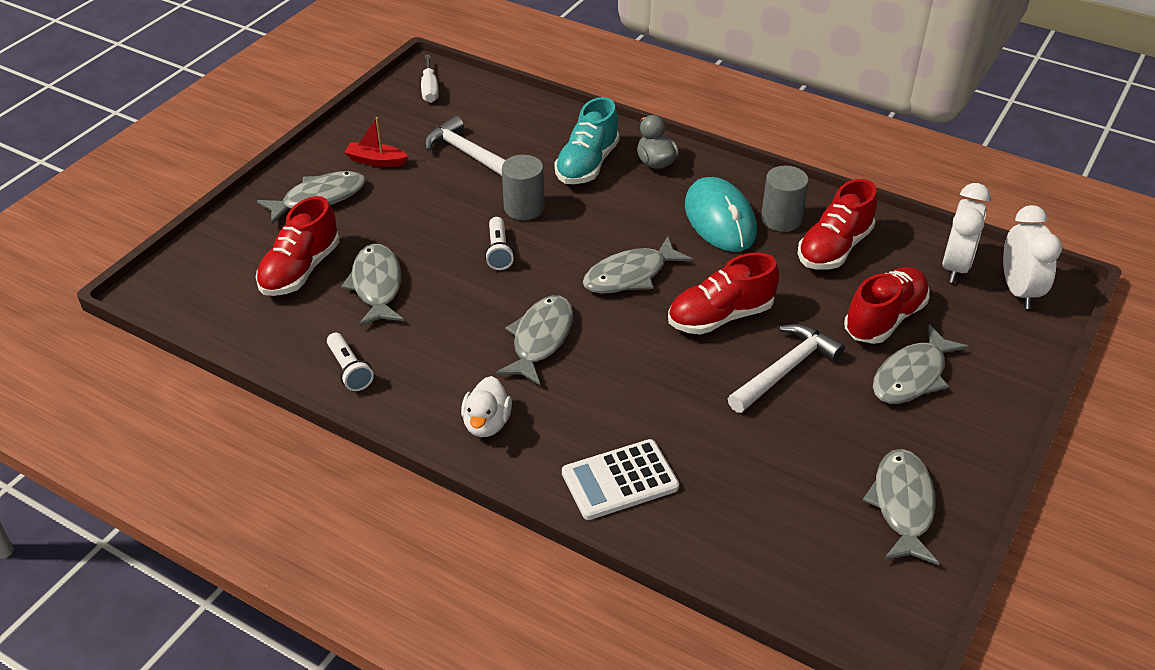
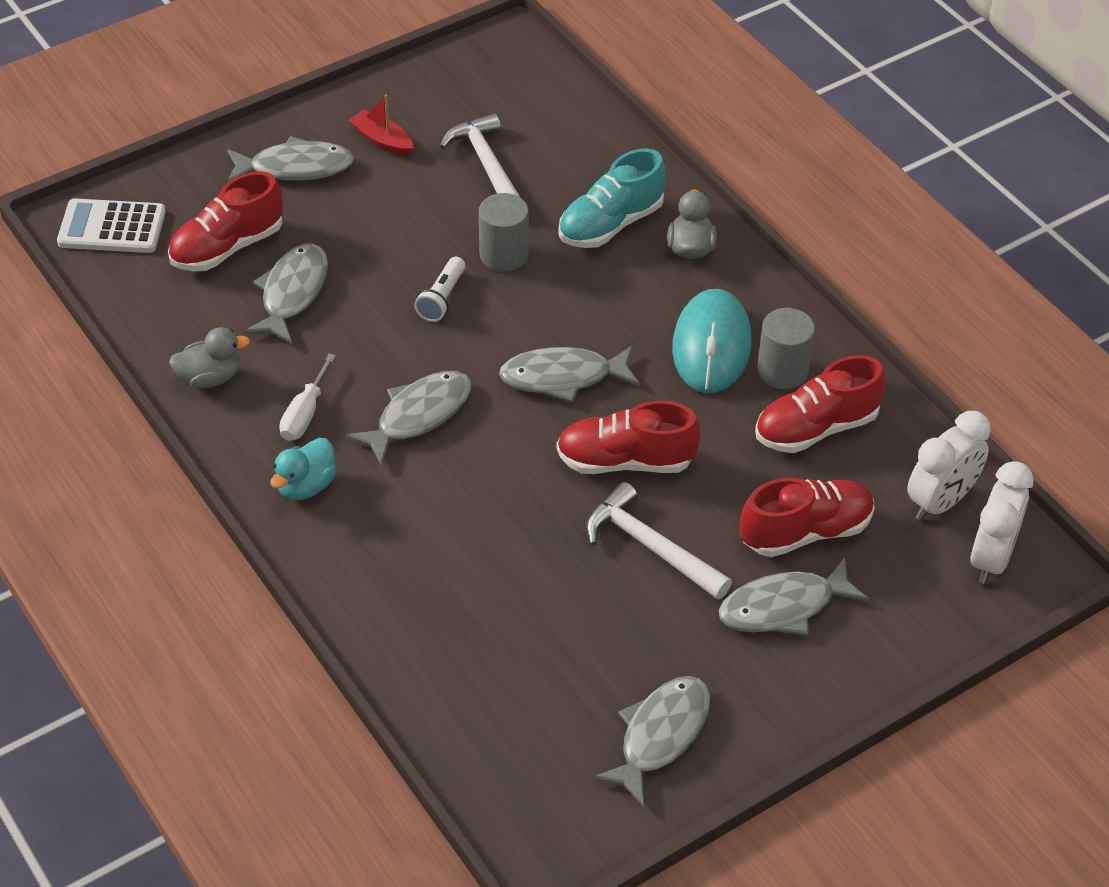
camera: 25 degrees right, 5 degrees up
white flashlight [327,333,374,391] -> grey duck [169,327,250,388]
white screwdriver [421,55,439,103] -> white screwdriver moved to [279,353,336,441]
white duck [461,376,512,437] -> turquoise duck [270,438,337,500]
white calculator [562,439,679,520] -> white calculator moved to [57,198,166,253]
white hammer [728,324,845,413] -> white hammer turned 120 degrees counterclockwise [586,482,732,600]

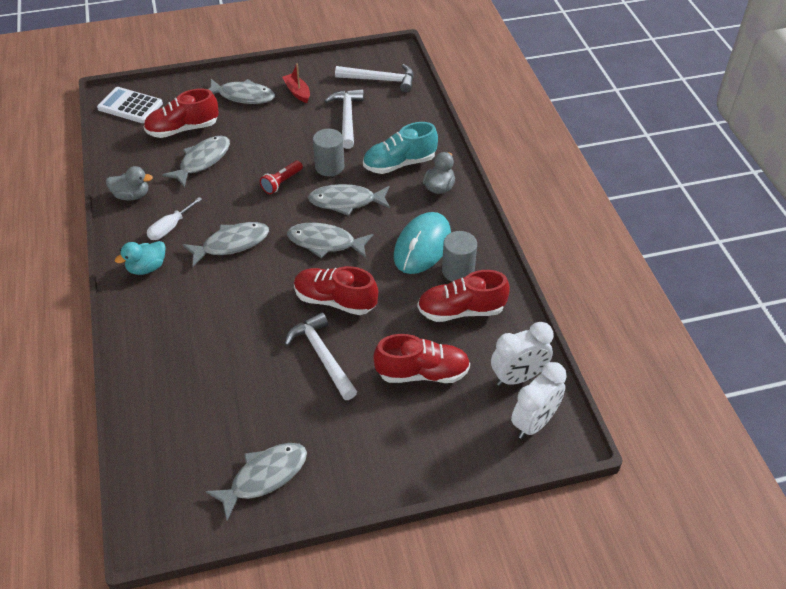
camera: 20 degrees right, 0 degrees up
white flashlight [414,257,465,322] -> red flashlight [260,161,303,194]
grey fish [719,557,869,635] -> grey fish moved to [308,184,390,216]
none -> white hammer [335,64,414,93]

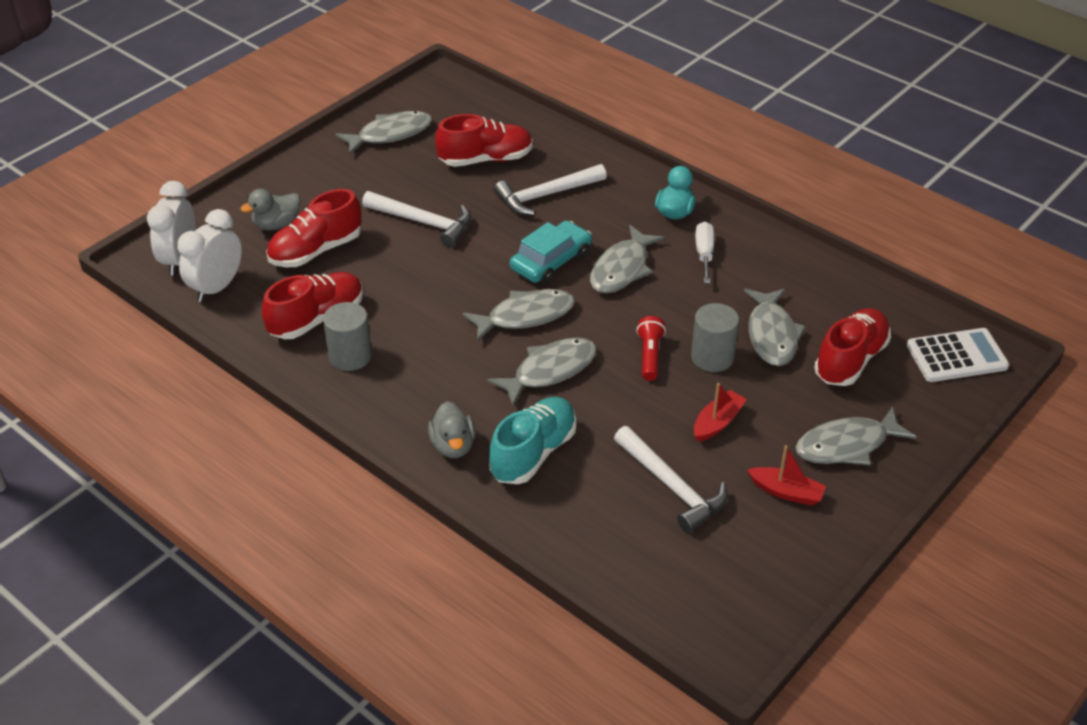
camera: 145 degrees right, 5 degrees down
grey duck [106,166,153,201] -> grey duck moved to [240,189,301,230]
grey fish [206,443,307,520] -> grey fish turned 135 degrees counterclockwise [335,111,432,154]
red shoe [294,266,378,315] -> red shoe moved to [435,114,533,167]
grey cylinder [313,129,344,176] -> grey cylinder moved to [691,303,739,372]
white hammer [335,64,414,93] -> white hammer moved to [494,164,607,216]
turquoise mouse [394,212,451,274] -> none
none -> turquoise car [510,220,592,284]
none -> red boat [694,383,747,442]

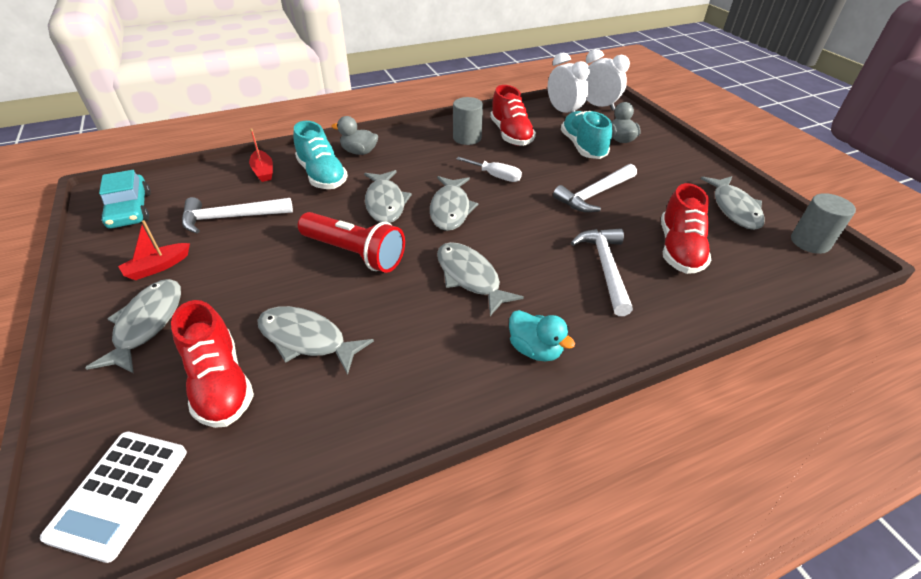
camera: 115 degrees right, 0 degrees up
red shoe [266,189,361,267] -> turquoise shoe [561,111,612,159]
turquoise car [510,220,592,284] -> turquoise car moved to [99,170,150,228]
red flashlight [636,316,666,381] -> red flashlight [298,212,405,273], size x1.83
grey cylinder [691,303,739,372] -> grey cylinder moved to [791,193,856,254]
red boat [694,383,747,442] -> red boat moved to [249,128,273,182]
white screwdriver [695,221,714,284] -> white screwdriver moved to [456,157,522,182]

